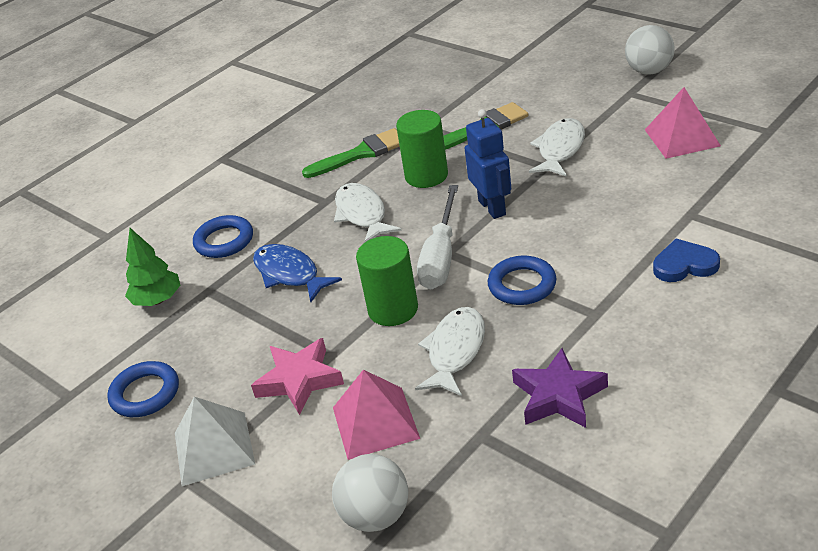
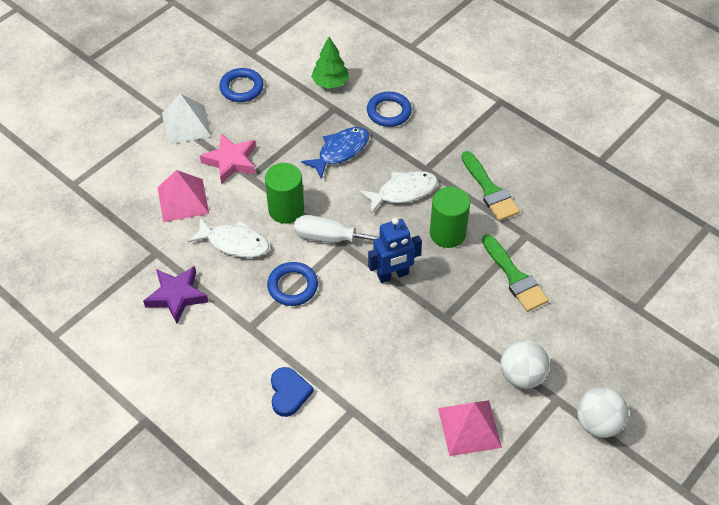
camera: 85 degrees right, 15 degrees up
white ball [332,454,408,532] -> white ball moved to [501,340,550,389]
white fish [529,118,585,177] -> none

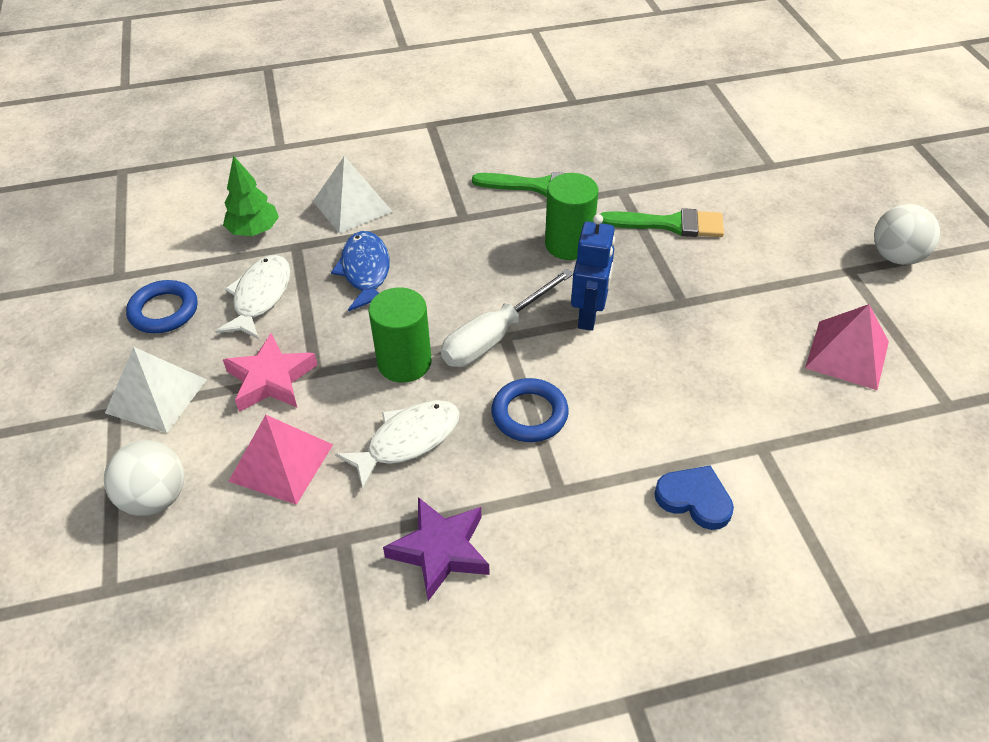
camera: 55 degrees left, 5 degrees down
white fish [359,171,438,214] -> white fish moved to [215,255,290,339]
blue ring [367,92,412,127] -> white pyramid [313,156,393,234]
white ball [501,340,550,389] -> white ball moved to [104,440,184,516]

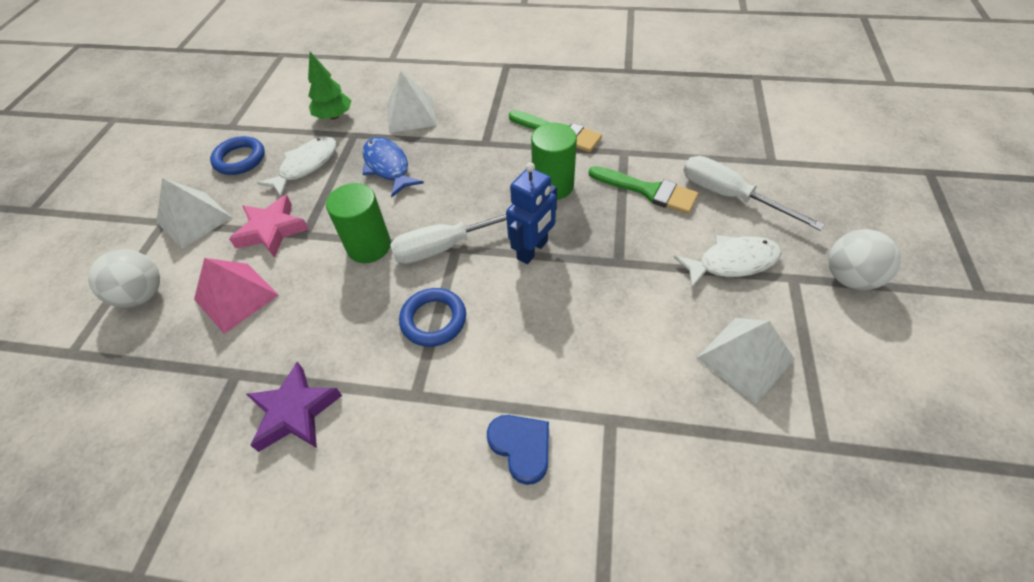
camera: 25 degrees right, 5 degrees up
blue fish [331,231,390,311] -> blue fish turned 45 degrees counterclockwise [362,137,424,197]
white fish [335,400,460,489] -> white fish moved to [674,235,782,289]
pink pyramid [805,304,889,390] -> white pyramid [696,318,795,404]
none -> white screwdriver [683,156,825,231]

